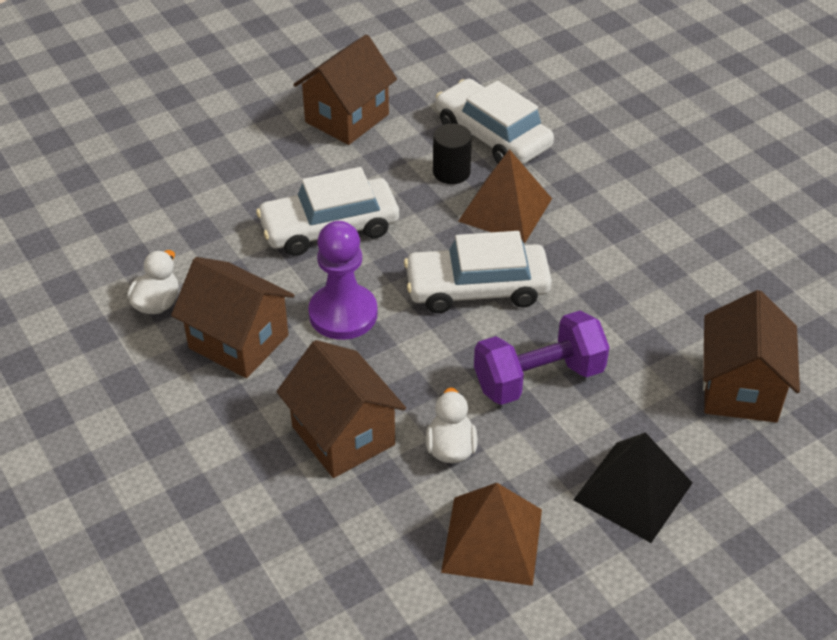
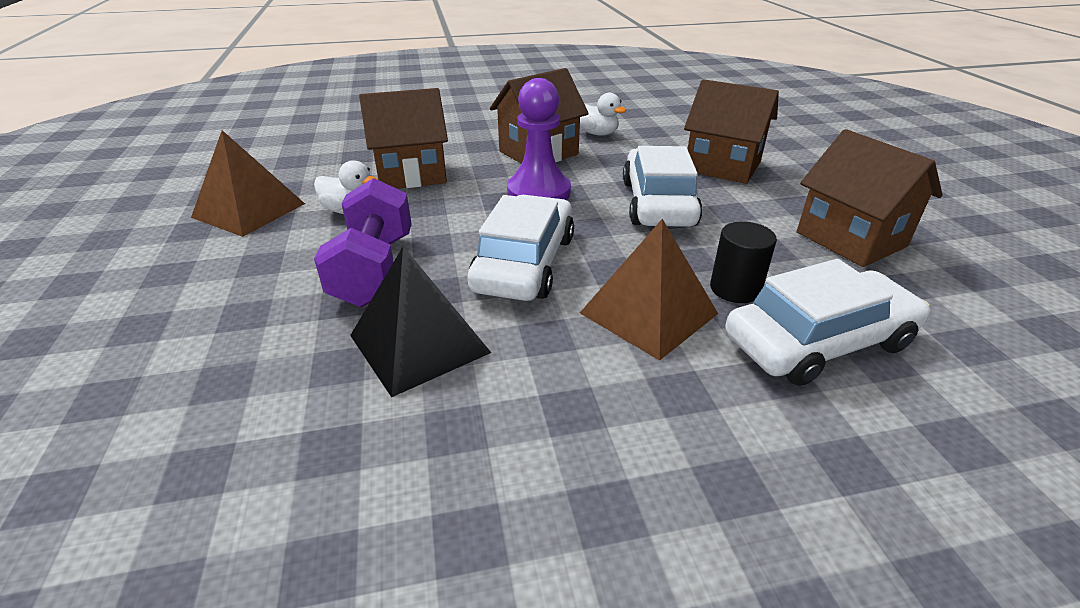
camera: 110 degrees right, 10 degrees down
black pyramid [573,432,693,543] -> black pyramid moved to [350,246,491,397]
brown house [703,290,800,423] -> brown house moved to [684,79,779,184]

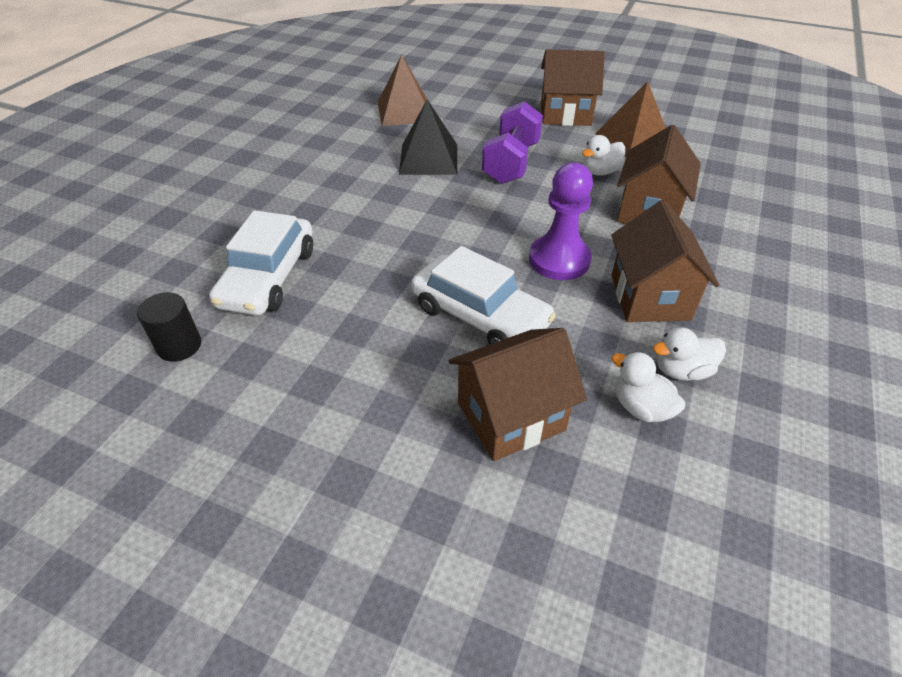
camera: 125 degrees right, 10 degrees up
purple dumbbell [314,178,412,307] -> purple dumbbell turned 75 degrees clockwise [482,101,543,184]
white car [467,195,574,301] -> none
brown pyramid [580,219,718,361] -> brown pyramid moved to [378,55,427,126]
black cylinder [710,222,777,303] -> black cylinder moved to [137,292,201,362]
brown house [797,129,942,267] -> brown house moved to [541,50,605,126]
none -> white duck [611,352,685,422]

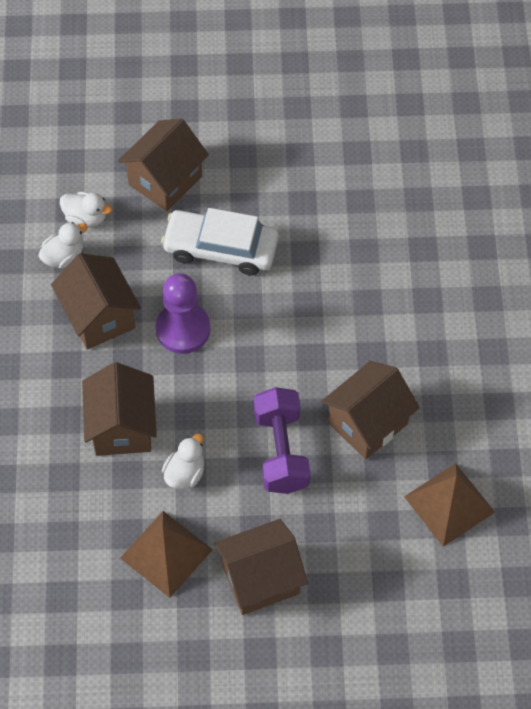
camera: 155 degrees right, 15 degrees up
black cylinder [137,292,201,362] -> none
white car [209,210,313,315] -> none
black pyramid [399,99,457,175] -> brown house [321,361,420,459]

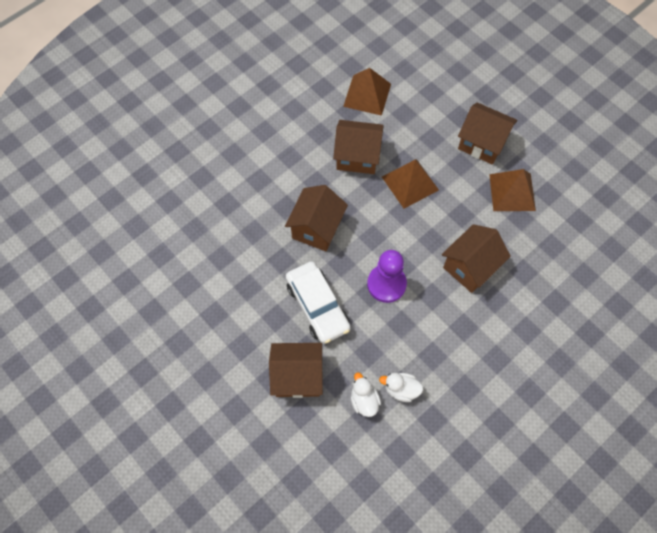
camera: 130 degrees left, 5 degrees up
brown house [51,253,141,349] -> brown house moved to [285,185,348,251]
white duck [162,434,204,490] -> none
purple dumbbell [254,387,310,494] -> brown pyramid [382,159,439,209]

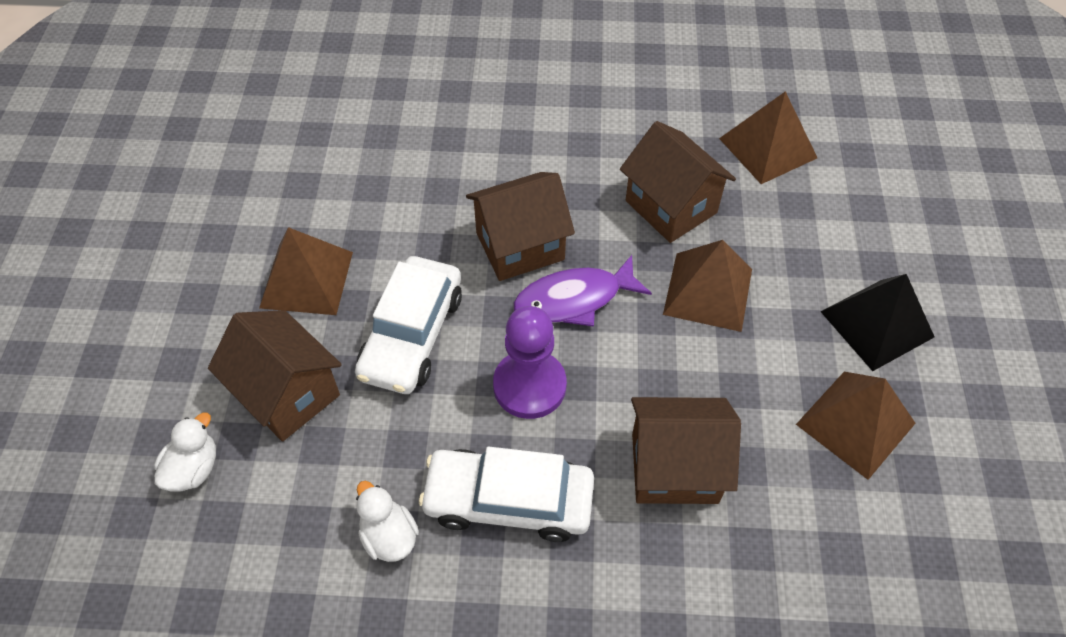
camera: 45 degrees right, 10 degrees down
white duck [351,373,381,417] -> white duck moved to [154,412,216,492]
brown house [458,102,517,165] -> black pyramid [820,274,934,371]
none -> brown pyramid [259,227,353,315]
none -> white car [419,446,594,542]
none -> purple fish [514,255,652,327]

